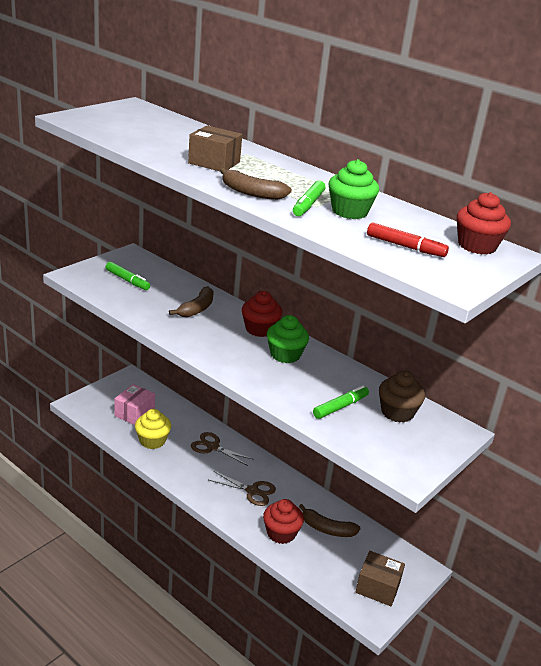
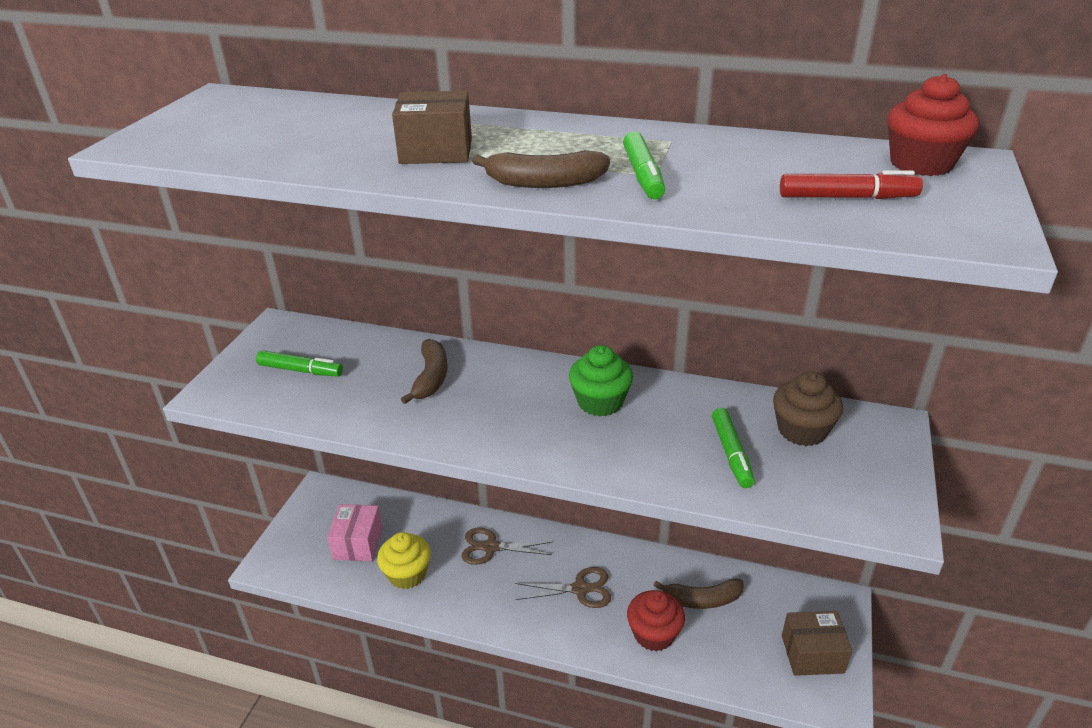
camera: 20 degrees left, 5 degrees up
red cupcake [242,291,282,337] -> none
green marker [313,385,369,419] -> green marker turned 150 degrees clockwise [712,408,755,488]
green cupcake [329,159,379,219] -> none

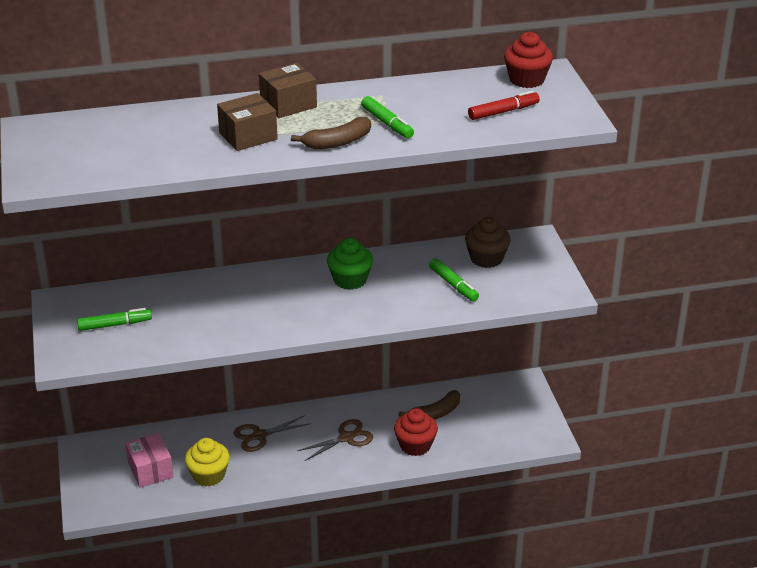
camera: 30 degrees left, 0 degrees up
brown banana [401,339,448,404] -> none
brown box [782,611,852,676] -> brown box moved to [259,63,317,118]

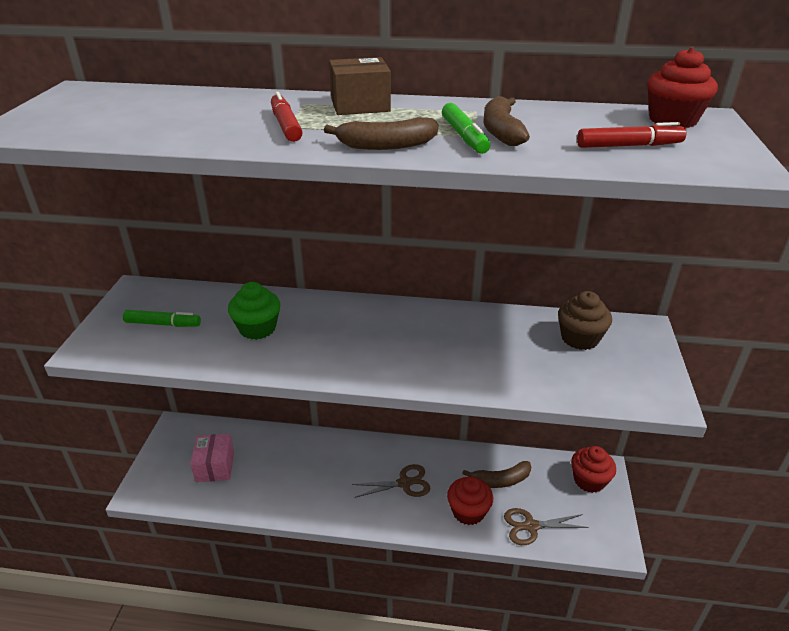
camera: 20 degrees right, 0 degrees up
yellow cupcake [185,438,230,487] -> none
brown box [217,93,278,151] -> red marker [271,92,303,142]
brown scissors [234,415,311,452] -> brown scissors moved to [504,508,588,545]
green cupcake [327,238,373,290] -> green cupcake moved to [228,282,280,340]
green marker [429,258,479,302] -> none
none -> brown banana [483,96,530,146]
none -> red cupcake [571,446,616,493]

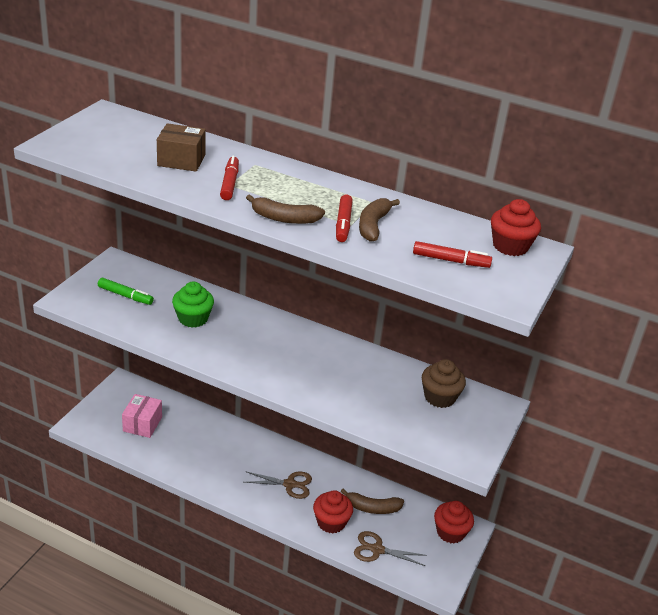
camera: 15 degrees right, 0 degrees up
brown box [329,57,391,115] -> brown box moved to [157,123,206,171]
green marker [442,103,490,154] -> red marker [336,194,353,242]

